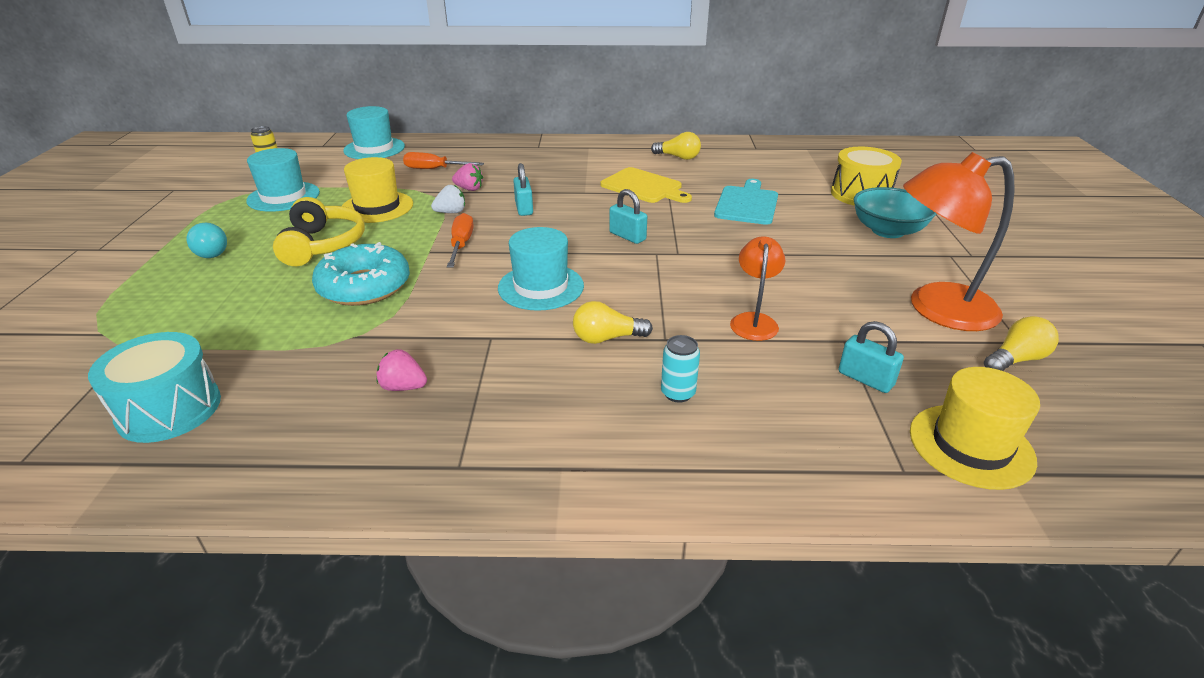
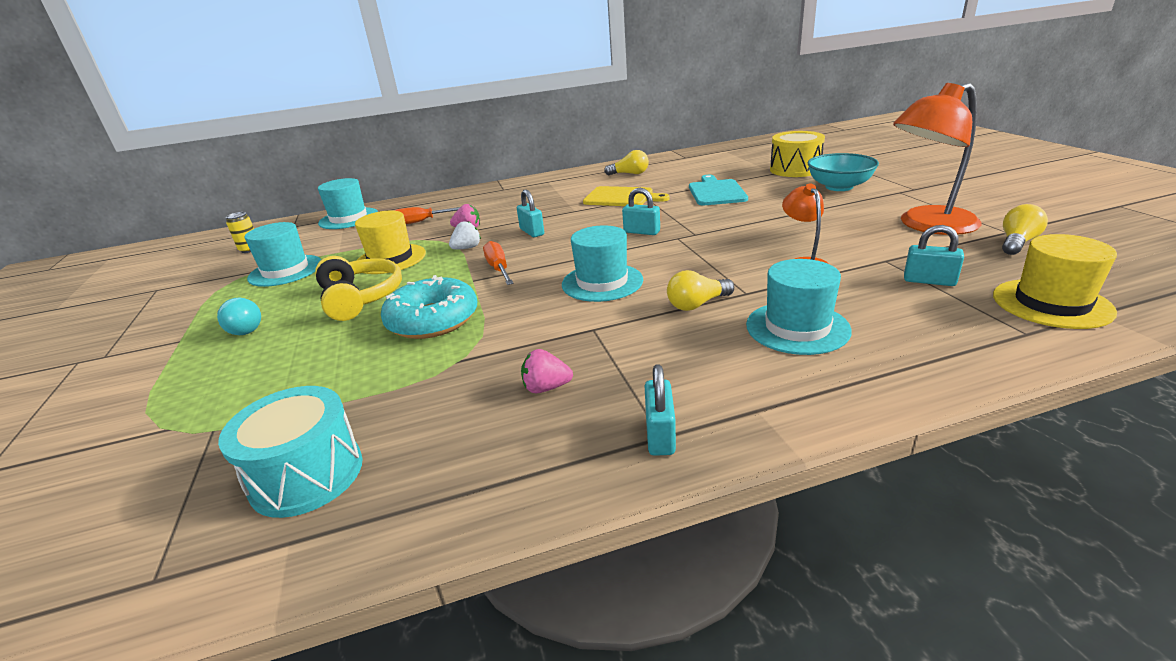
camera: 15 degrees left, 5 degrees down
turquoise can [661,335,700,403] -> turquoise hat [746,259,852,355]
none -> turquoise padlock [645,364,676,456]

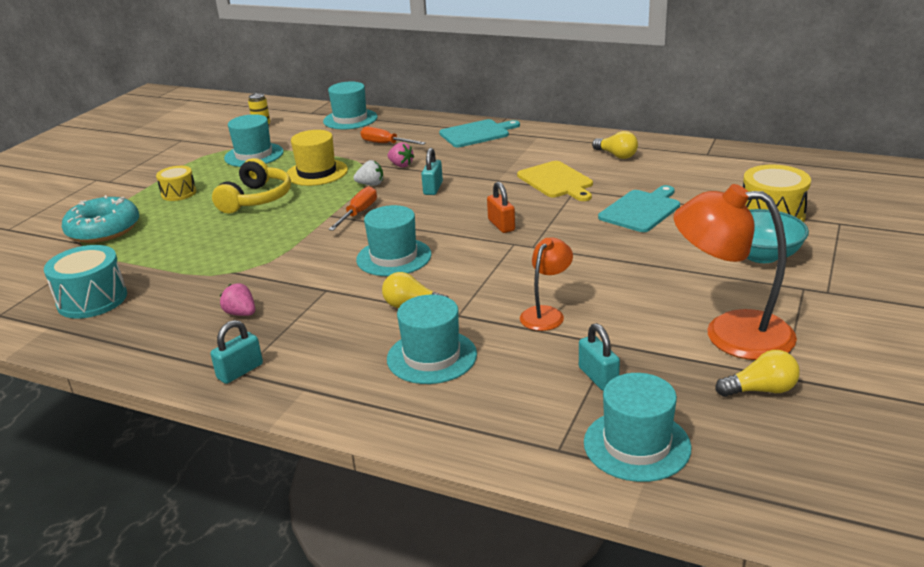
camera: 40 degrees right, 0 degrees up
turquoise light bulb [217,297,261,335] -> yellow drum [156,166,196,201]
turquoise donut [381,275,477,339] -> turquoise donut moved to [62,195,139,243]
turquoise padlock [622,188,660,235] -> orange padlock [487,182,515,233]
yellow hat [993,234,1117,329] -> turquoise hat [584,373,692,482]
none -> turquoise cutting board [439,119,520,147]

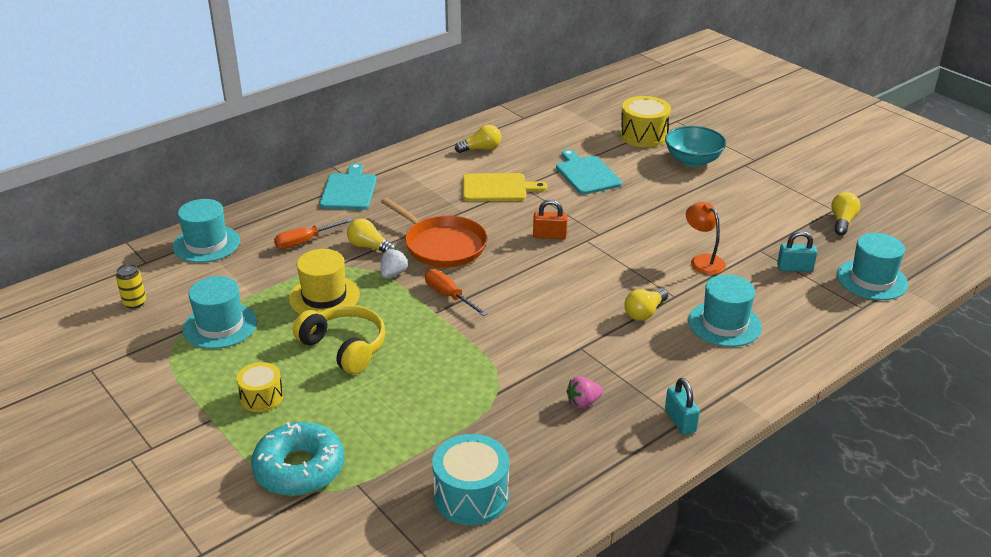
camera: 65 degrees left, 5 degrees up
turquoise hat [356,205,431,276] -> none
pink strawberry [388,142,414,168] -> yellow light bulb [347,219,396,252]
turquoise padlock [421,148,443,195] -> orange pan [381,198,487,268]
orange lamp [674,184,797,360] -> none

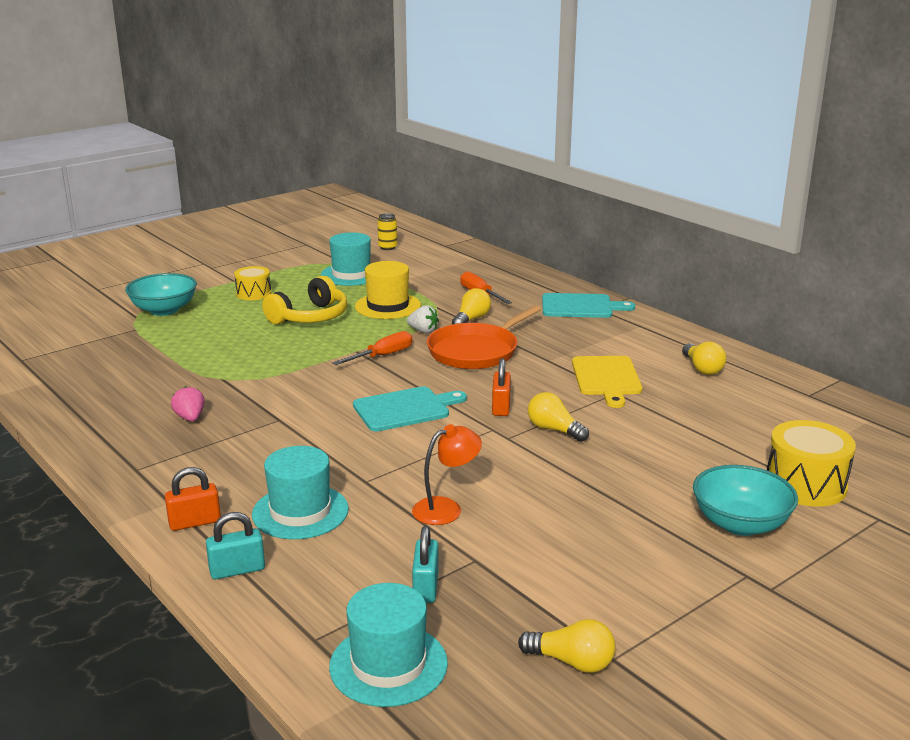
camera: 90 degrees right, 10 degrees down
turquoise hat [173,199,240,263] -> none
turquoise donut [251,422,344,496] -> turquoise bowl [125,273,197,316]
turquoise drum [432,434,509,525] -> none
turquoise cutting board [556,149,622,195] -> turquoise cutting board moved to [353,386,467,432]
yellow light bulb [624,288,668,321] -> yellow light bulb moved to [528,392,589,442]
turquoise padlock [665,378,700,435] -> turquoise padlock moved to [206,512,265,579]
none -> orange padlock [165,467,221,531]

